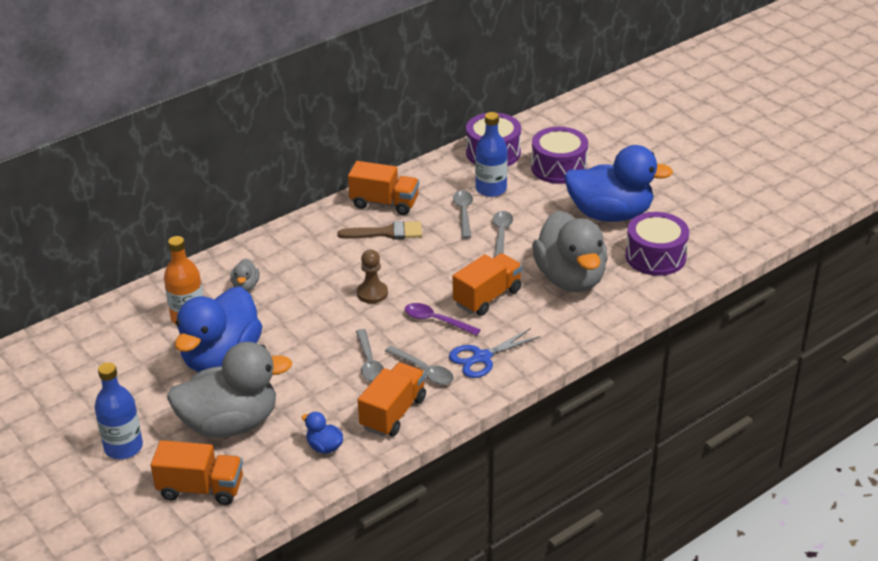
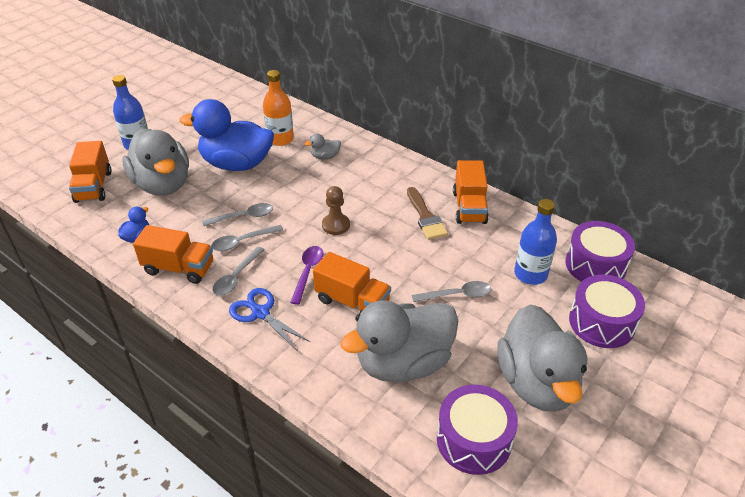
camera: 75 degrees right, 5 degrees up
grey spoon [453,190,473,239] -> grey spoon moved to [202,203,273,226]
blue duck [564,145,673,222] -> grey duck [497,304,588,412]

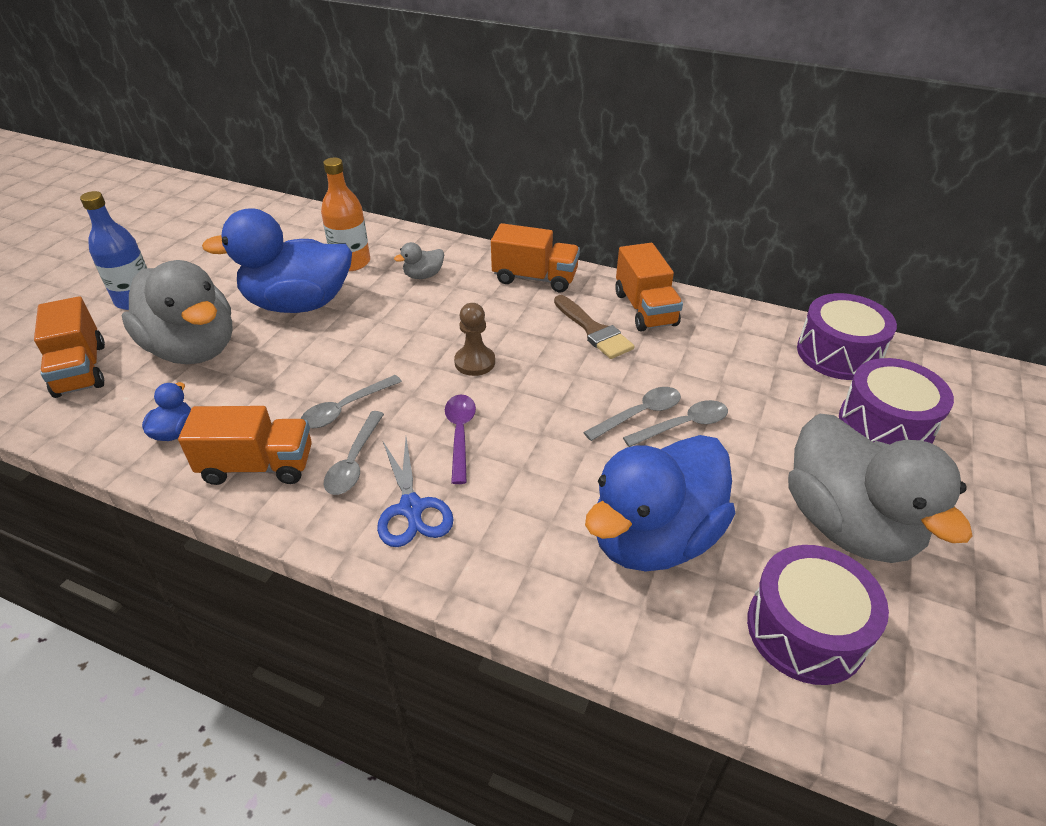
camera: 15 degrees left, 0 degrees up
grey spoon [202,203,273,226] -> grey spoon moved to [583,387,681,441]
blue scissors [229,288,310,350] -> blue scissors turned 135 degrees counterclockwise [377,438,454,547]
orange truck [313,252,391,314] -> orange truck moved to [491,223,580,292]
grey duck [340,301,458,382] -> blue duck [585,435,736,571]
blue bottle [514,199,557,285] -> none

